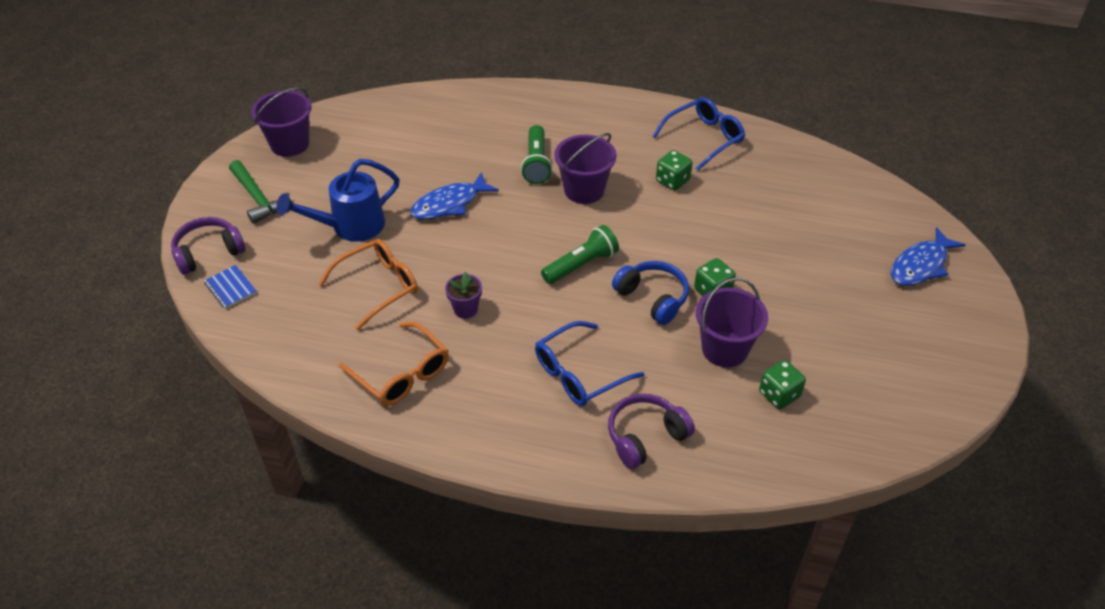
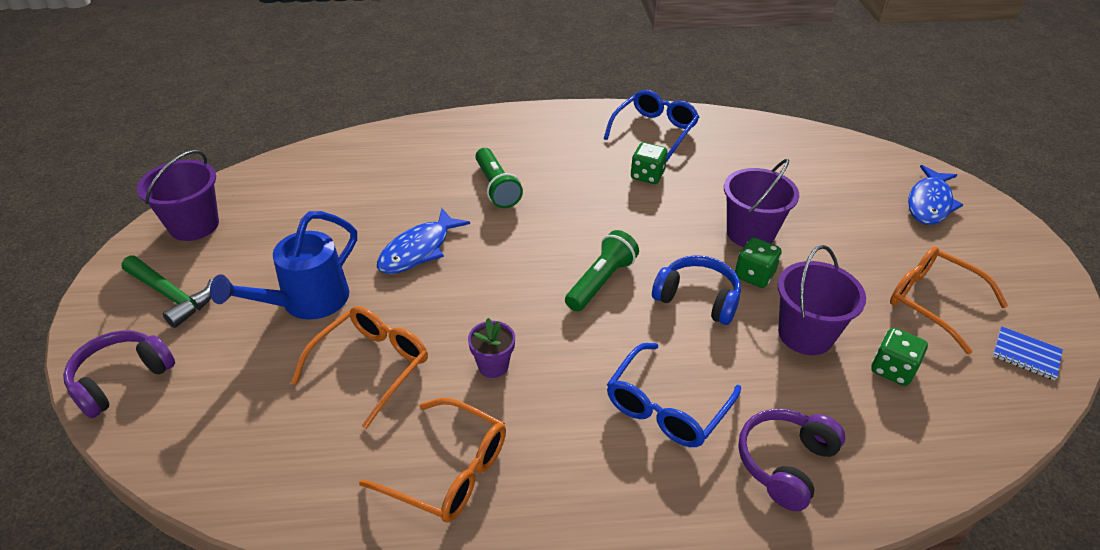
camera: 20 degrees left, 5 degrees down
blue notebook [204,265,257,309] -> blue notebook moved to [993,326,1063,381]
purple bucket [554,133,617,204] -> purple bucket moved to [724,159,799,247]
none -> orange glasses [890,247,1008,354]

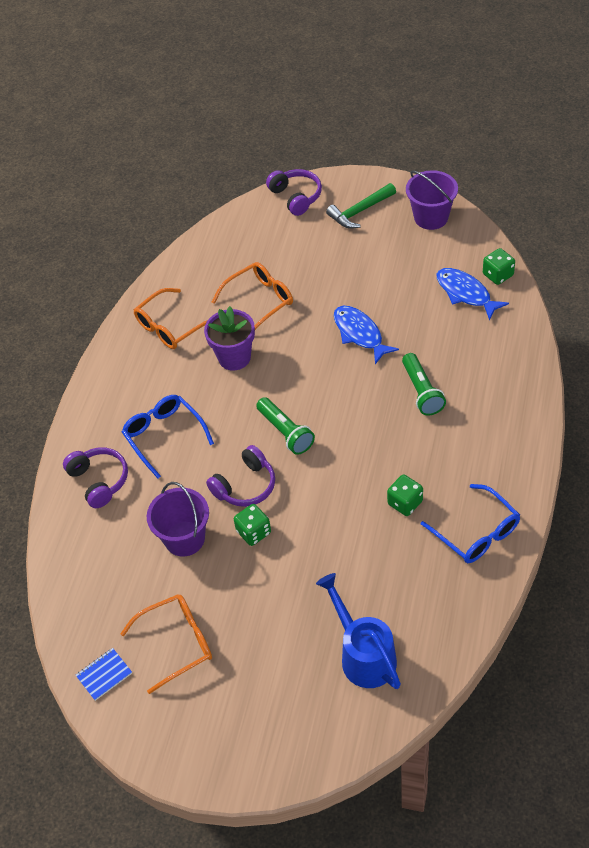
camera: 115 degrees right, 10 degrees up
blue watering can [210,211,357,320] -> blue watering can moved to [316,573,401,689]
orange glasses [291,306,428,429] -> orange glasses turned 90 degrees counterclockwise [212,262,293,330]
purple flower pot [468,318,515,378] -> purple flower pot [204,306,255,371], size x1.66
green flashlight [475,148,523,208] -> green flashlight turned 105 degrees counterclockwise [402,353,446,416]
blue headphones [652,255,741,325] -> purple headphones [206,445,275,507]
purple bucket [724,159,799,247] -> none
green dice [871,328,928,386] -> green dice moved to [483,248,515,285]
blue fish [908,165,963,225] -> blue fish moved to [436,268,509,321]

